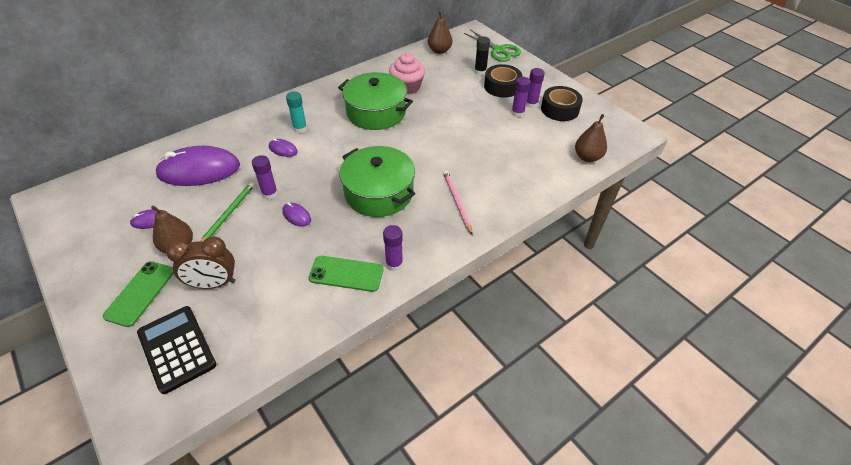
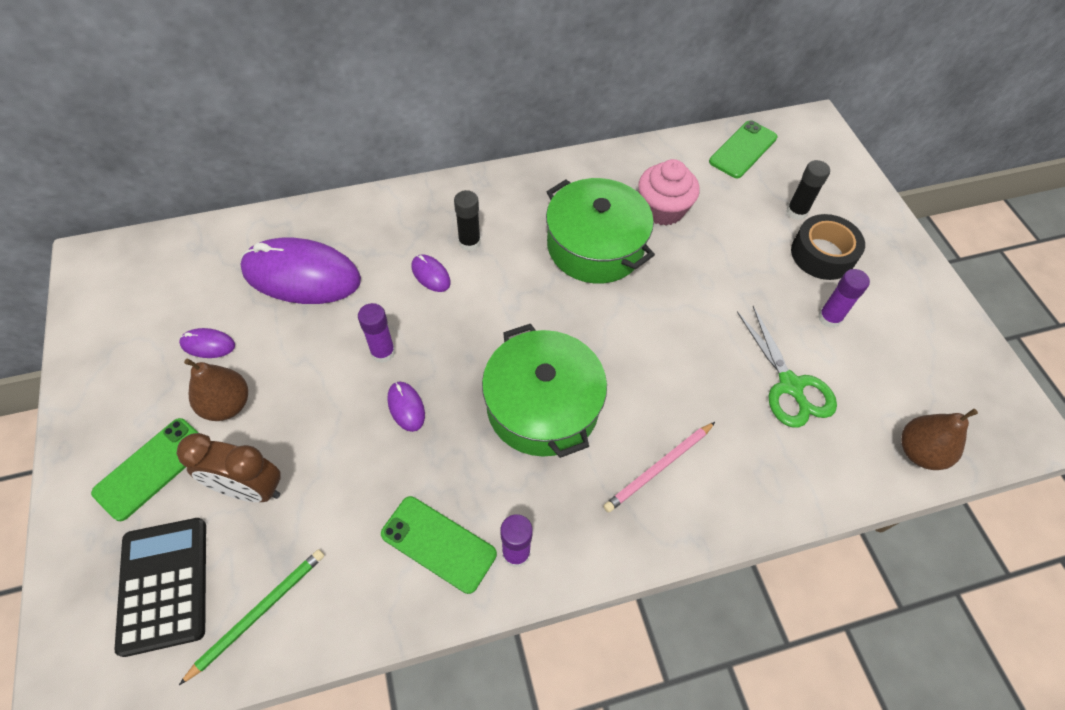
camera: 20 degrees right, 10 degrees up
green pencil [200,182,254,242] -> green pencil moved to [179,549,324,685]
turquoise glue stick [286,91,307,133] -> black glue stick [454,190,481,251]
brown pear [428,11,452,54] -> green phone [709,121,777,178]
pink pencil [443,171,473,235] -> pink pencil turned 135 degrees counterclockwise [603,422,715,513]
green scissors [464,29,521,62] -> green scissors moved to [737,306,837,428]
purple glue stick [526,68,545,108] -> none
black tape [541,86,583,121] -> none

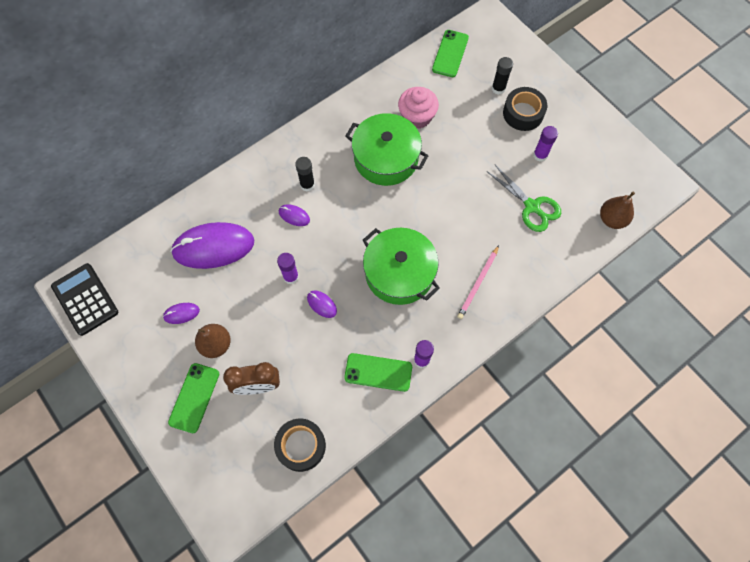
camera: 20 degrees left, 10 degrees up
black calculator [114,518,206,657] -> black calculator moved to [51,263,118,336]
green pencil [179,549,324,685] -> black tape [274,419,326,472]

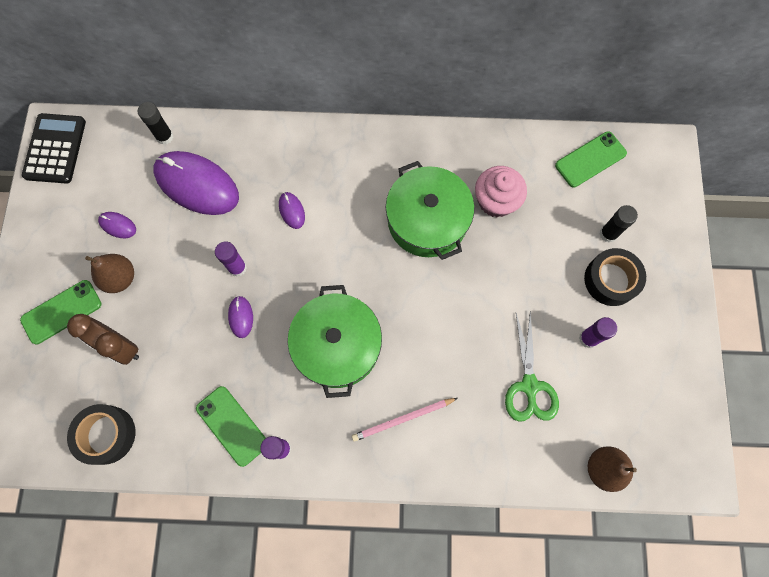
camera: 40 degrees right, 5 degrees up
black glue stick [295,157,315,192] -> black glue stick moved to [138,102,173,145]

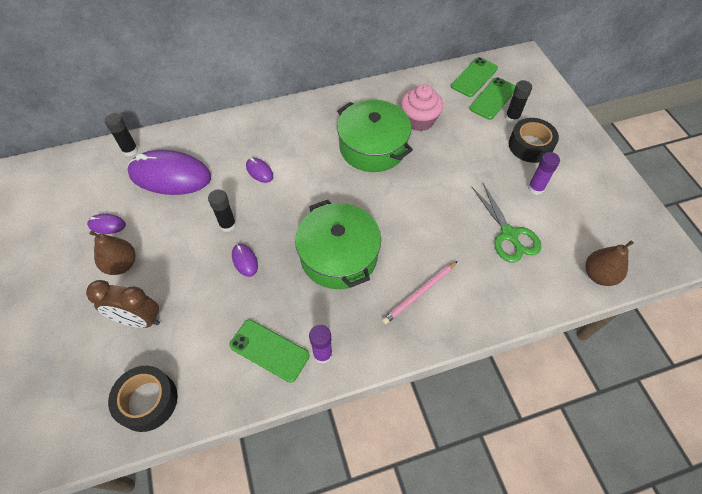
camera: 20 degrees left, 15 degrees down
green phone [20,280,102,344] -> green phone moved to [469,77,516,120]
black calculator [22,113,86,184] -> none
purple glue stick [215,241,247,277] -> black glue stick [208,189,236,232]

